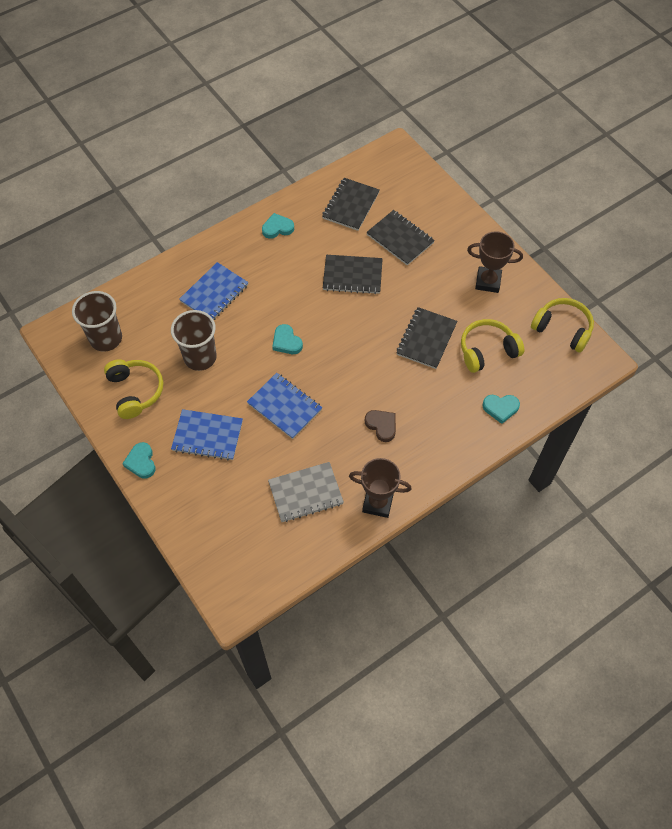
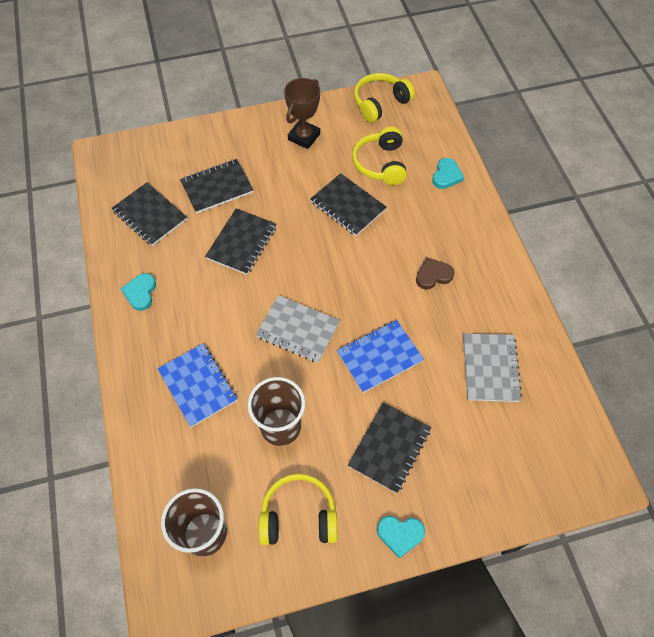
camera: 70 degrees left, 0 degrees up
blue notebook [171,409,243,461] -> black notebook [348,402,431,493]
turquoise heart [272,324,303,354] -> grey notebook [256,295,340,363]
brown trophy [349,458,412,518] -> none

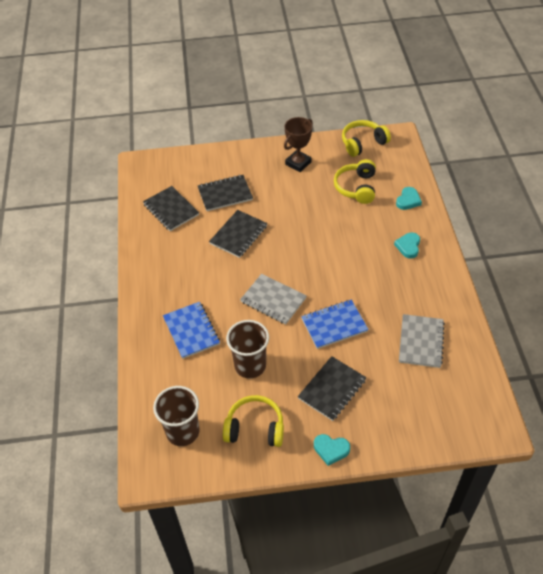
camera: 10 degrees right, 10 degrees down
turquoise heart [120,273,156,311] -> turquoise heart moved to [394,232,420,259]
black notebook [310,173,387,236] -> none
brown heart [416,257,454,290] -> none

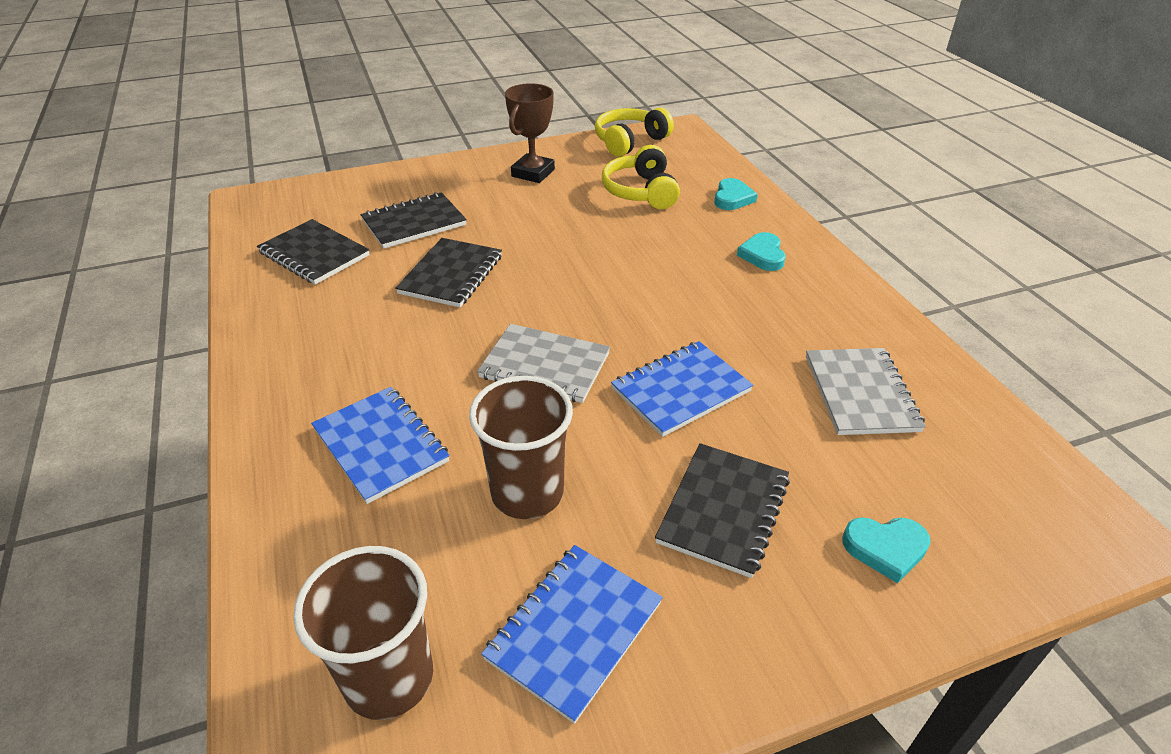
camera: 15 degrees left, 10 degrees down
yellow headphones [223,395,284,447] -> blue notebook [481,545,663,724]
turquoise heart [314,434,350,466] -> turquoise heart moved to [842,517,931,583]

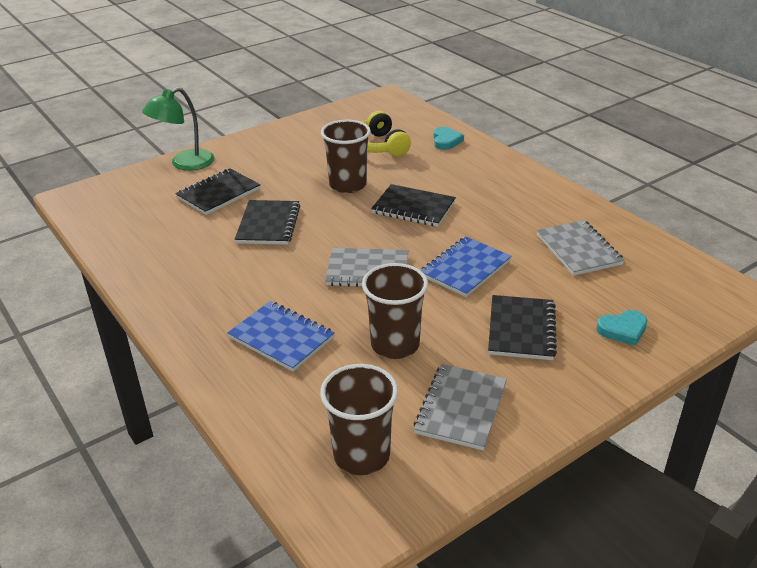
camera: 15 degrees left, 5 degrees down
black notebook [257,219,370,285] -> black notebook moved to [371,184,456,227]
blue notebook [481,545,663,724] -> grey notebook [413,364,507,451]
brown trophy [505,83,555,183] -> none
yellow headphones [595,108,674,157] -> none
turquoise heart [737,232,786,271] -> none
none -> green lamp [142,87,215,171]
none -> brown cup [321,120,371,193]

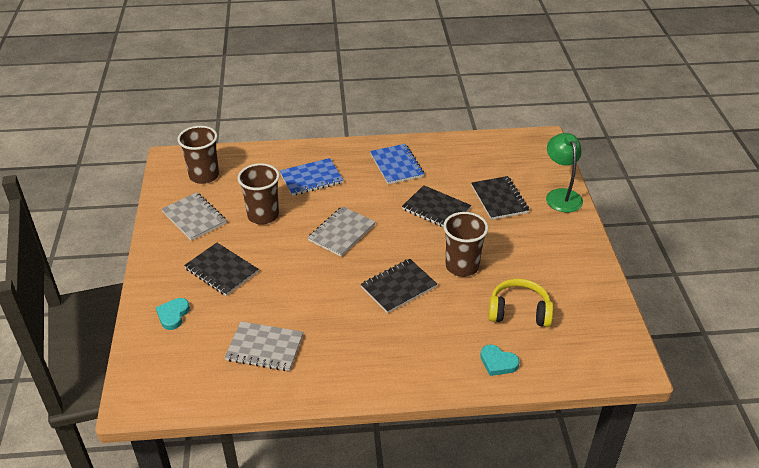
camera: 120 degrees right, 5 degrees up
blue notebook [421,236,512,297] -> blue notebook moved to [370,144,424,184]

